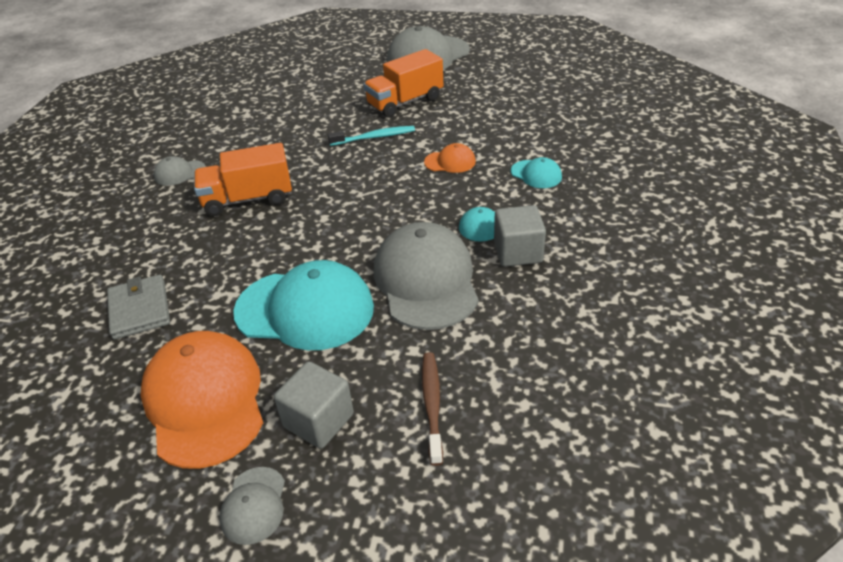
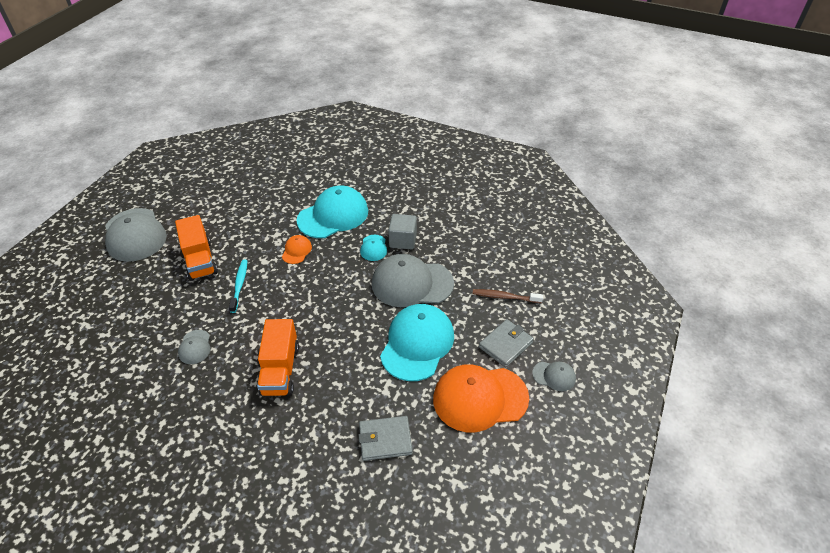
camera: 80 degrees left, 5 degrees up
grey cap [154,156,206,186] -> grey cap moved to [178,330,210,364]
grey cube [274,361,354,449] -> grey wallet [479,319,534,367]
turquoise cap [511,157,562,188] -> turquoise cap [296,186,368,238], size x2.17

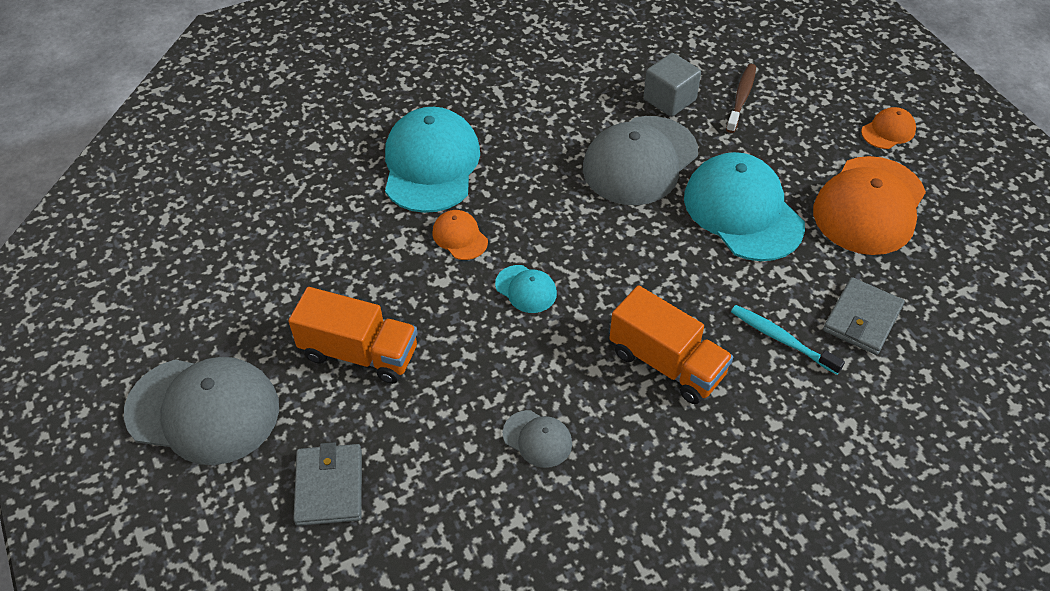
camera: 50 degrees left, 5 degrees up
turquoise toothbrush [229,260,247,313] -> turquoise toothbrush moved to [731,305,845,375]
turquoise cap [360,235,387,261] -> turquoise cap moved to [495,265,557,313]
grey cube [388,214,417,250] -> grey cube moved to [643,53,701,117]
brown toothbrush [473,289,543,303] -> brown toothbrush turned 150 degrees clockwise [726,64,756,133]
grey wallet [479,319,534,367] -> grey wallet moved to [293,442,362,526]
grey cap [532,361,576,391] -> orange cap [861,107,916,149]

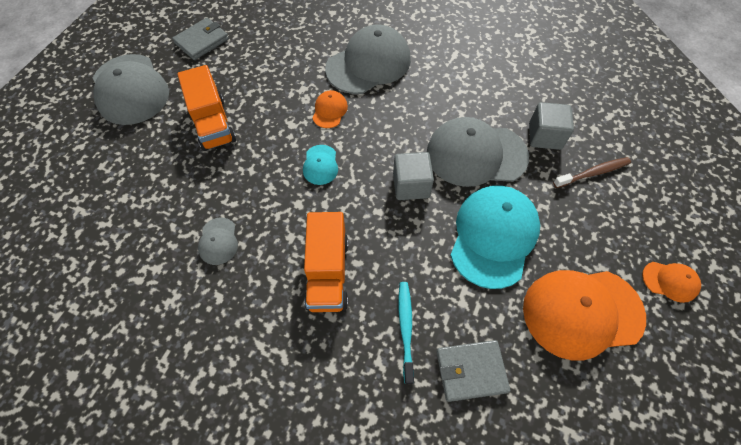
camera: 50 degrees right, 10 degrees up
grey wallet [293,442,362,526] -> grey wallet moved to [172,18,229,60]
turquoise cap [385,107,480,213] -> grey cap [325,25,411,94]
none -> grey cube [393,152,434,200]

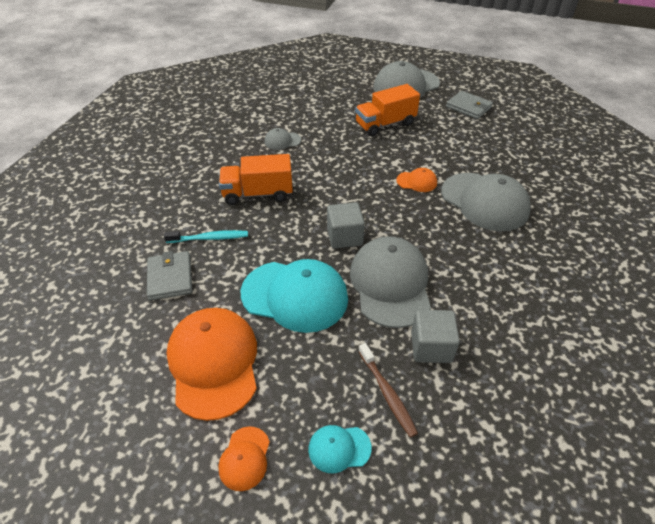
camera: 85 degrees right, 15 degrees down
turquoise cap [303,145,338,185] -> turquoise cap moved to [308,425,372,473]

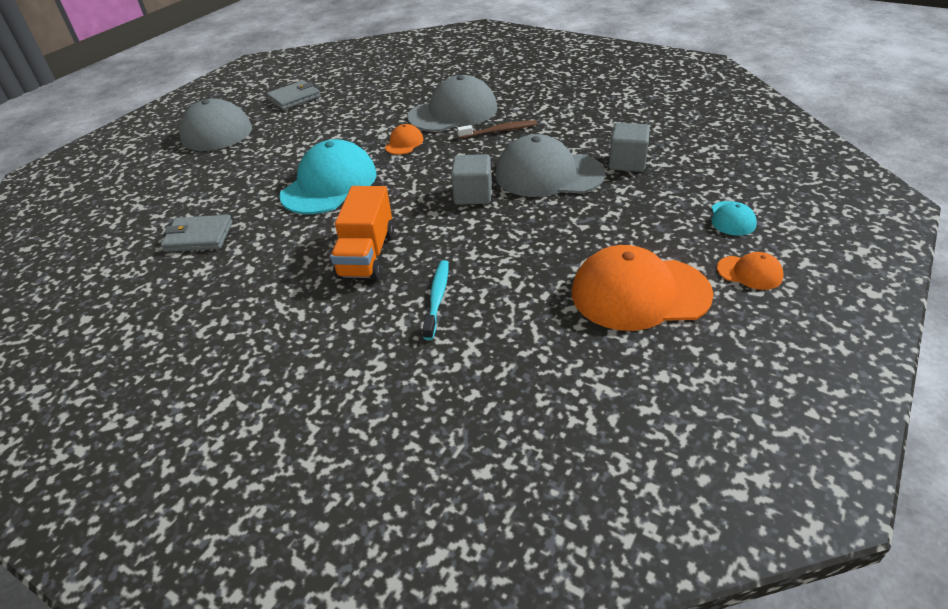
camera: 75 degrees left, 5 degrees down
grey wallet [147,251,192,301] -> grey wallet moved to [161,215,233,252]
turquoise cap [241,259,348,333] -> turquoise cap moved to [279,139,377,214]
grey cap [265,128,301,150] -> none
orange truck [355,84,420,136] -> none
brown toothbrush [359,343,418,438] -> brown toothbrush moved to [457,120,537,139]

